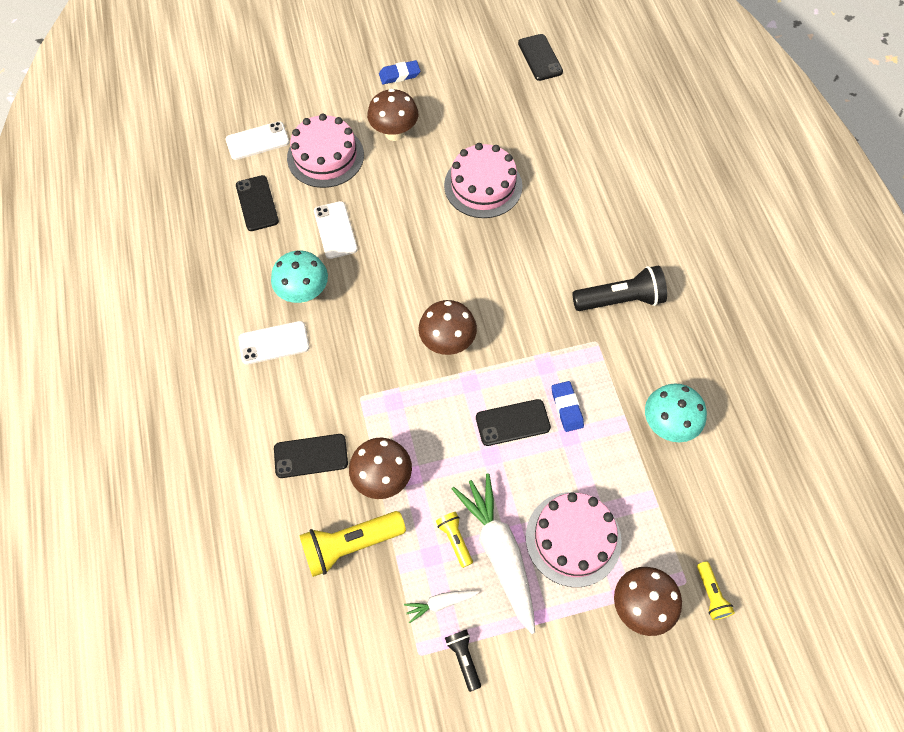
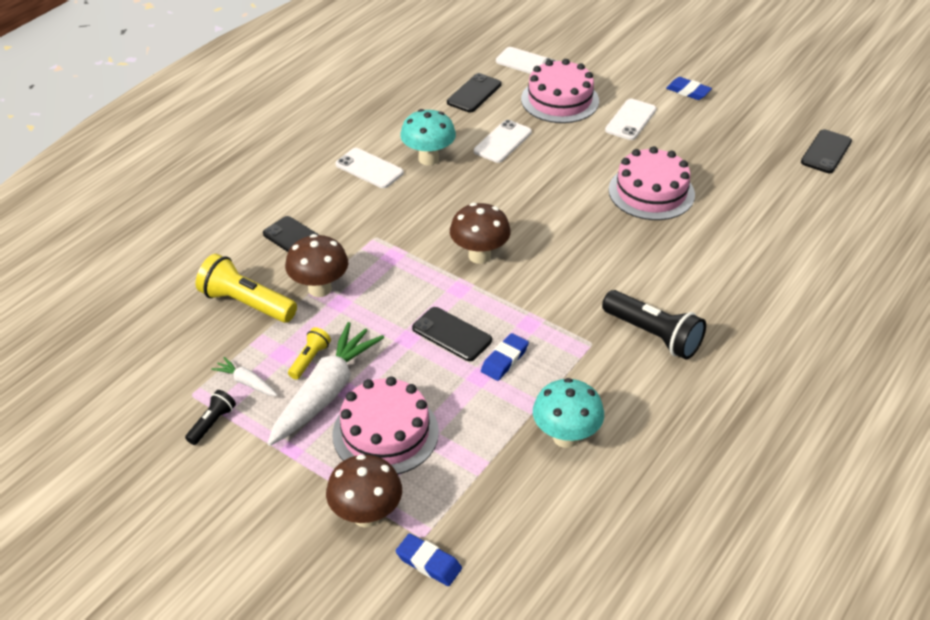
camera: 50 degrees right, 20 degrees down
brown mushroom [367,89,418,141] -> white phone [605,99,656,140]
yellow flashlight [697,561,735,620] -> blue eraser [396,533,462,586]

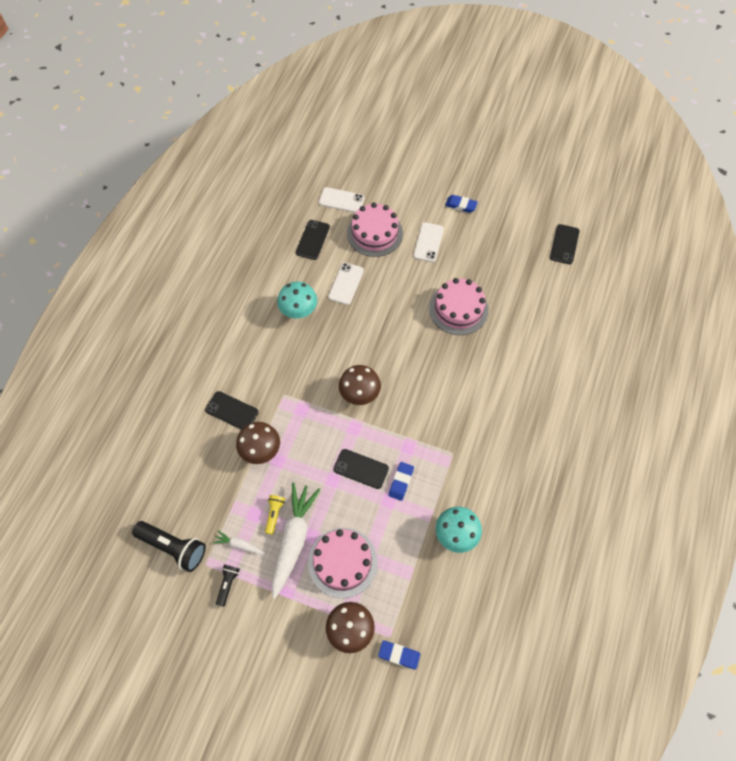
camera: 15 degrees left, 20 degrees up
yellow flashlight [196,254,297,323] -> none
white phone [336,148,404,188] -> none
black flashlight [602,290,706,359] -> black flashlight moved to [132,521,206,572]

